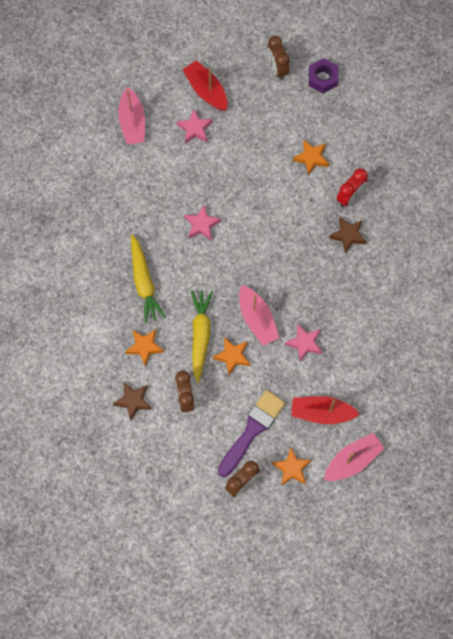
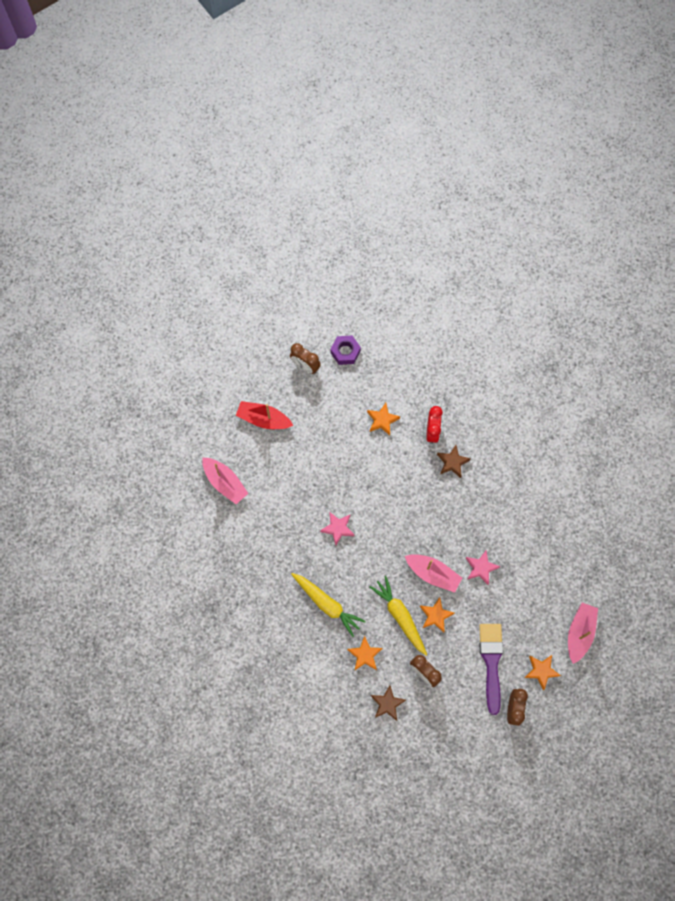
camera: 35 degrees left, 0 degrees up
pink star [176,109,213,144] -> none
red boat [291,396,360,424] -> none

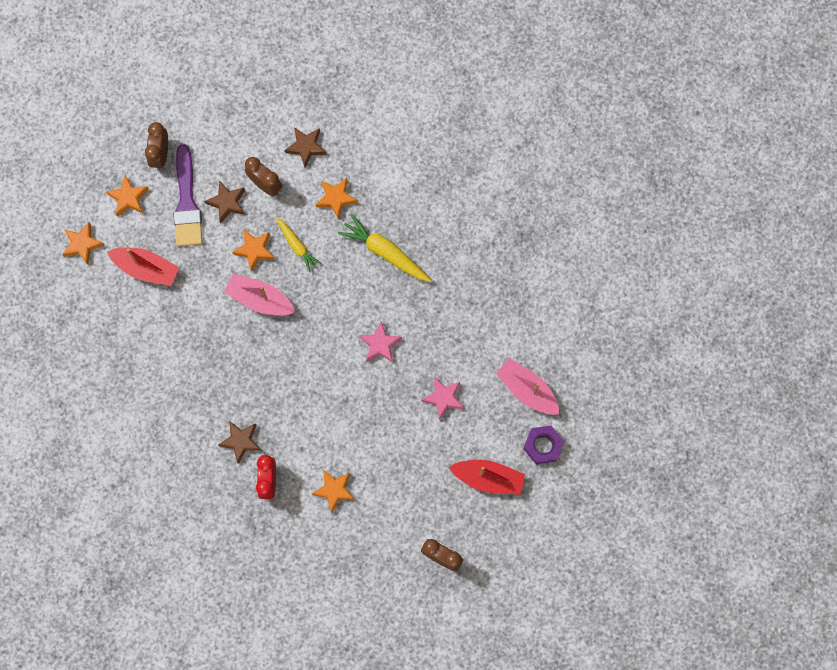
camera: 175 degrees right, 5 degrees up
purple nut [330,336,361,365] -> purple nut moved to [523,425,564,464]
yellow carrot [369,576,427,656] -> yellow carrot [276,217,321,272], size x0.62
pink star [466,550,500,585] -> pink star moved to [421,377,464,420]
pink boat [568,603,598,664] -> orange star [62,223,104,264]
none -> red boat [107,248,179,286]
none -> brown star [204,181,245,223]

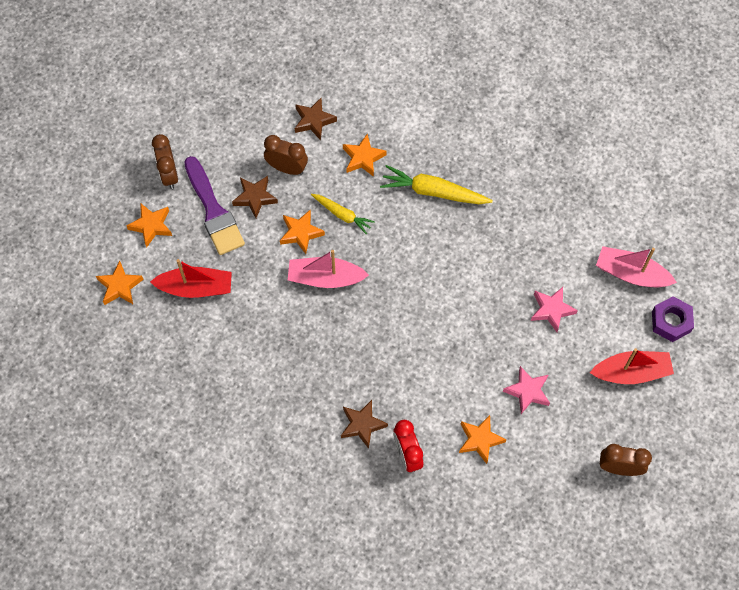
camera: 20 degrees left, 10 degrees down
pink star [359,322,402,363] -> pink star moved to [503,366,550,414]

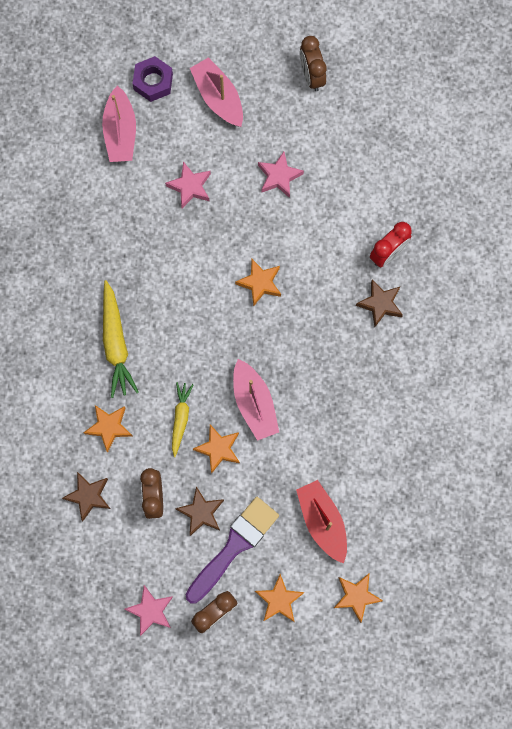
camera: 115 degrees left, 10 degrees up
orange star [459,415,507,464] -> orange star moved to [235,259,281,306]
red boat [590,348,674,384] -> pink boat [190,57,243,127]
none -> pink star [125,585,173,636]

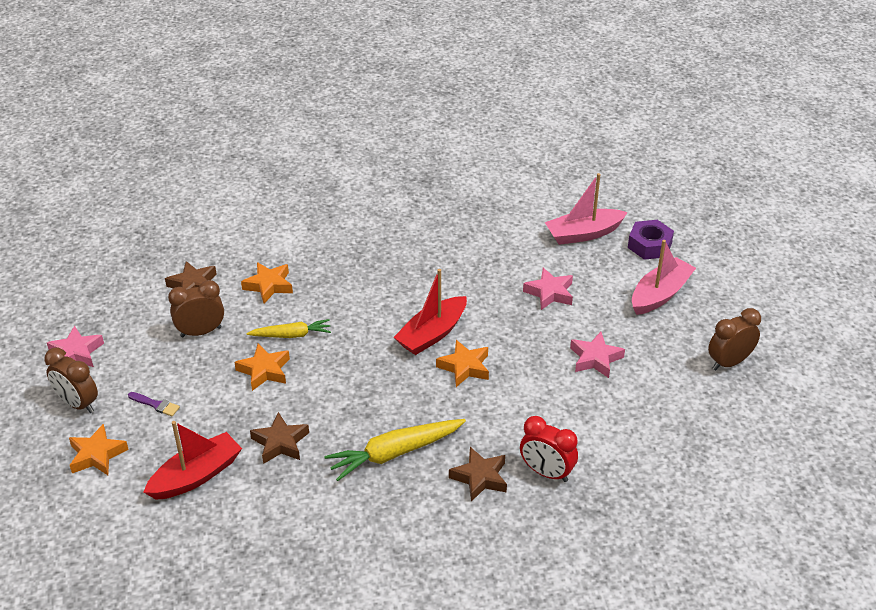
camera: 75 degrees right, 35 degrees down
yellow carrot [103,280,139,398] -> yellow carrot moved to [324,419,466,481]
brown star [175,487,224,536] -> brown star moved to [250,412,309,464]
purple brush [186,497,279,604] -> purple brush [128,392,180,416], size x0.40
pink boat [233,359,279,441] -> none
orange star [334,574,383,623] -> none
none -> red boat [394,269,467,355]

